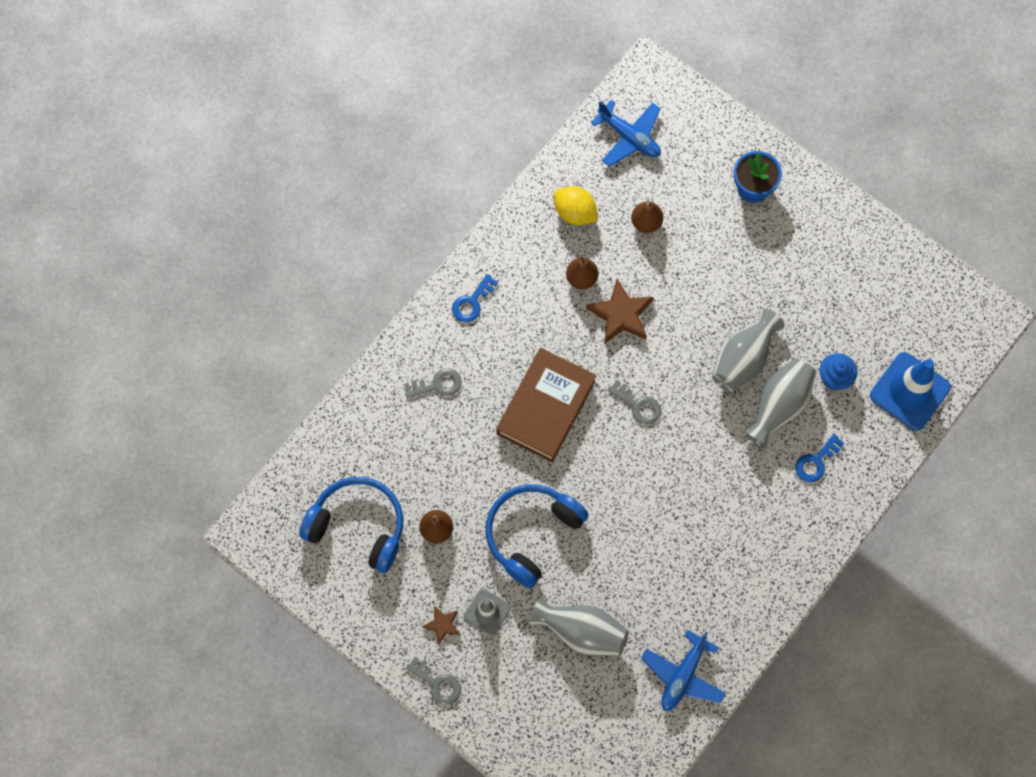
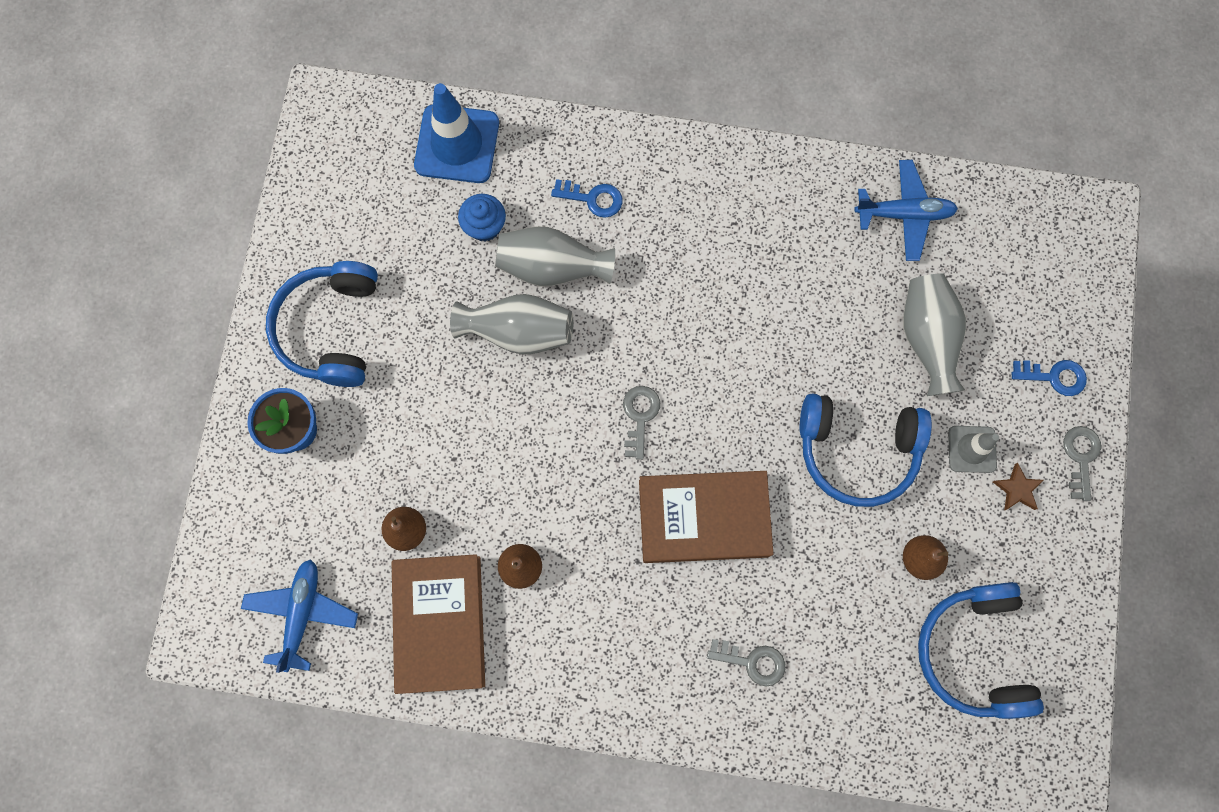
camera: 120 degrees left, 5 degrees up
grey key [404,368,462,398] -> grey key turned 150 degrees clockwise [707,639,785,686]
blue key [452,274,498,323] -> blue key moved to [1012,360,1087,396]
yellow lemon [554,186,598,225] -> brown book [392,554,485,694]
brown star [586,279,654,344] -> none
none -> blue headphones [266,261,378,387]

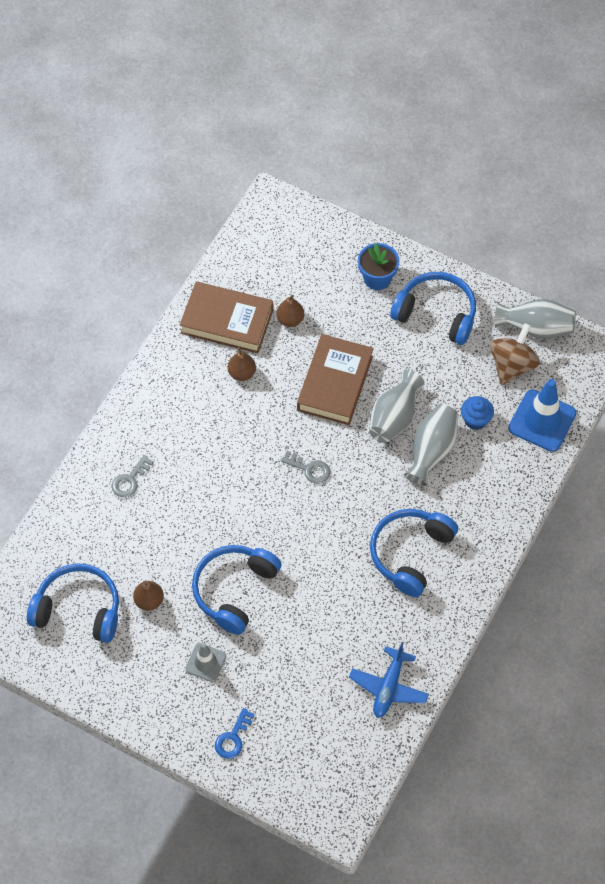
camera: 110 degrees right, 15 degrees down
blue plane [241,559,358,673] -> none
blue key [551,179,623,218] -> none
brown book [639,471,773,563] -> brown book moved to [297,334,374,425]
grey vase [903,273,966,396] -> grey vase moved to [495,299,576,339]
brown star [993,463,1044,510] -> none
grey key [1063,426,1101,501] -> none
none -> blue headphones [370,509,458,597]
none -> brown spinning top [490,323,540,385]

